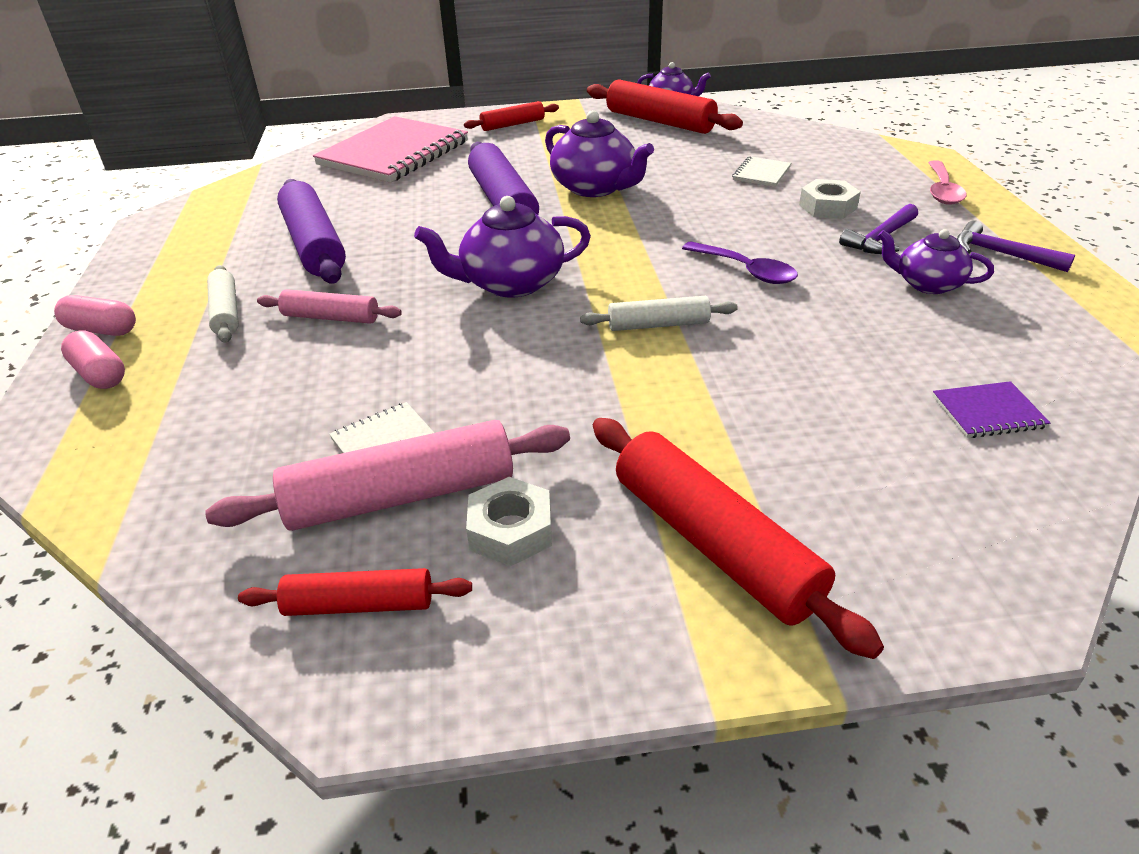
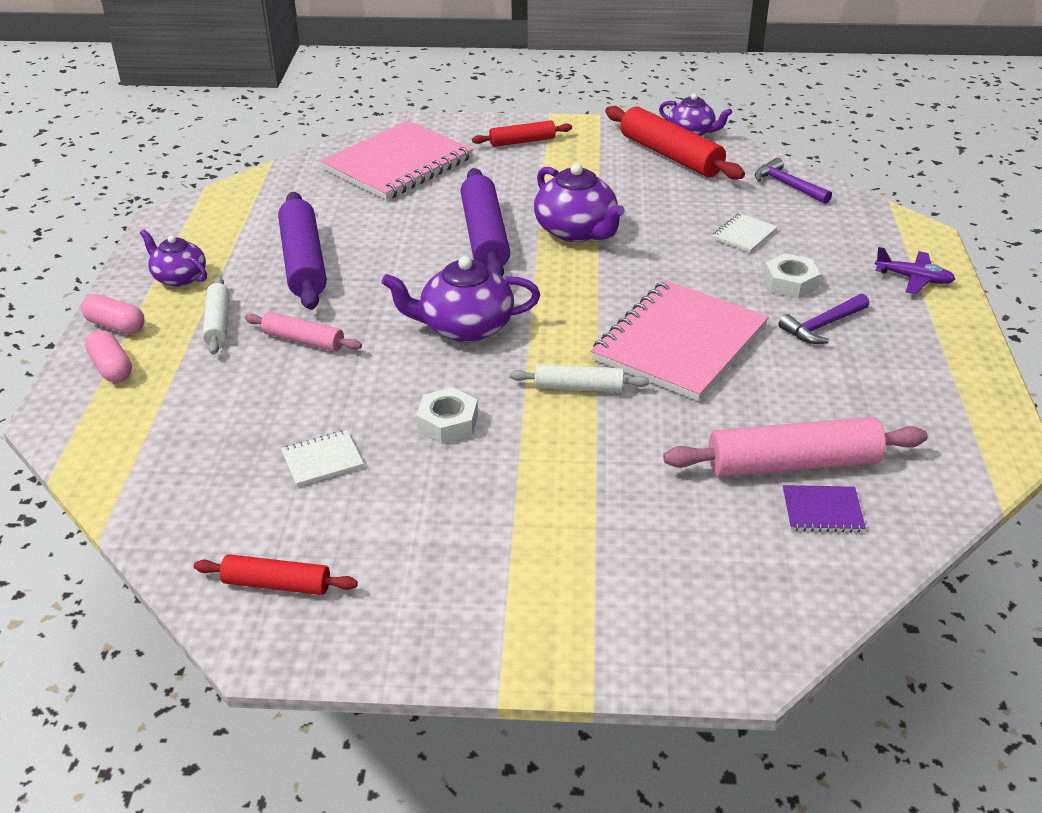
camera: 10 degrees right, 0 degrees up
pink rolling pin [205,420,570,531] -> pink rolling pin moved to [663,417,928,477]
white nut [466,477,552,566] -> white nut moved to [416,387,478,444]
red rolling pin [593,418,884,659] -> none
purple spoon [682,241,798,284] -> pink notebook [591,280,769,401]
purple teapot [878,229,994,294] -> purple teapot moved to [140,229,207,287]
pink spoon [928,160,967,205] -> purple plane [875,247,955,294]
purple hammer [957,220,1075,272] -> purple hammer moved to [755,158,832,204]

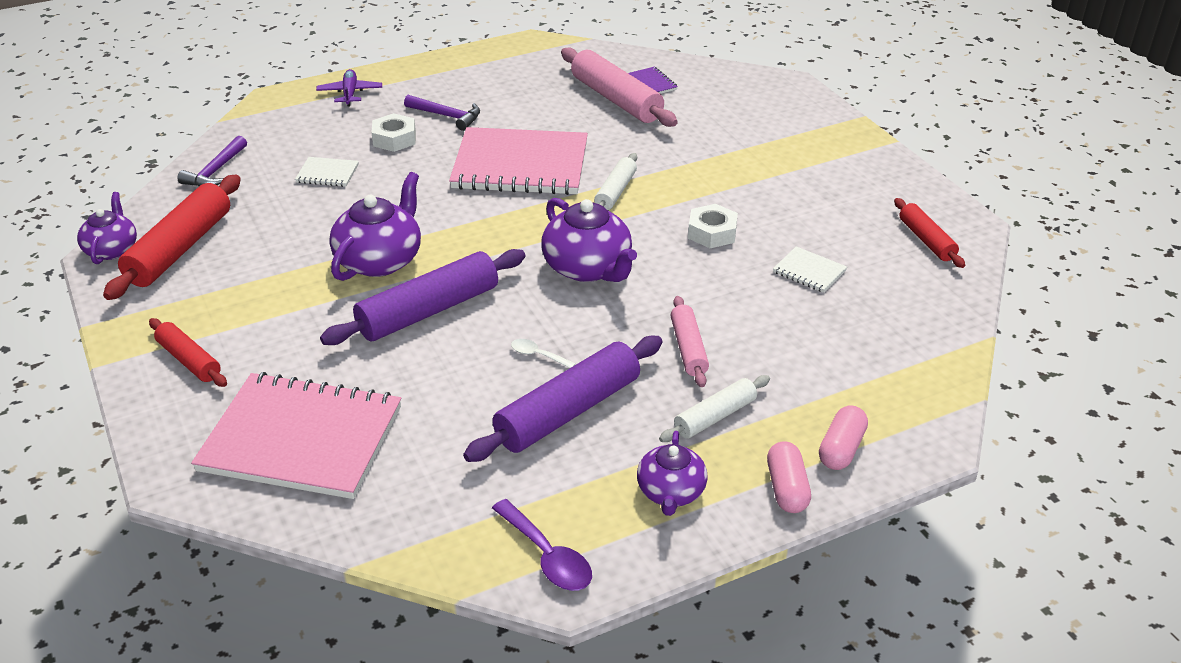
camera: 120 degrees left, 0 degrees up
white rolling pin [509,364,650,393] -> white rolling pin turned 45 degrees clockwise [594,153,637,210]
none -> purple spoon [492,499,592,591]
none -> white spoon [511,339,576,368]

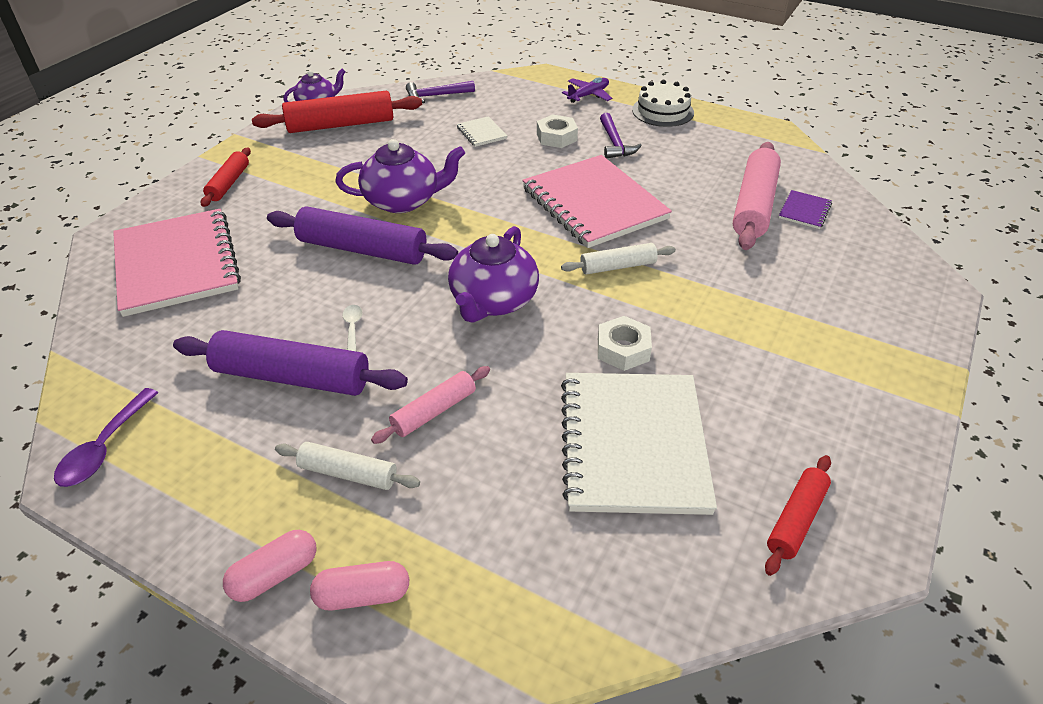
camera: 55 degrees right, 5 degrees up
purple teapot [637,431,708,516] -> none
white notebook [773,246,847,293] -> white notebook [561,373,717,515], size x2.41
none -> white cake [632,80,694,127]

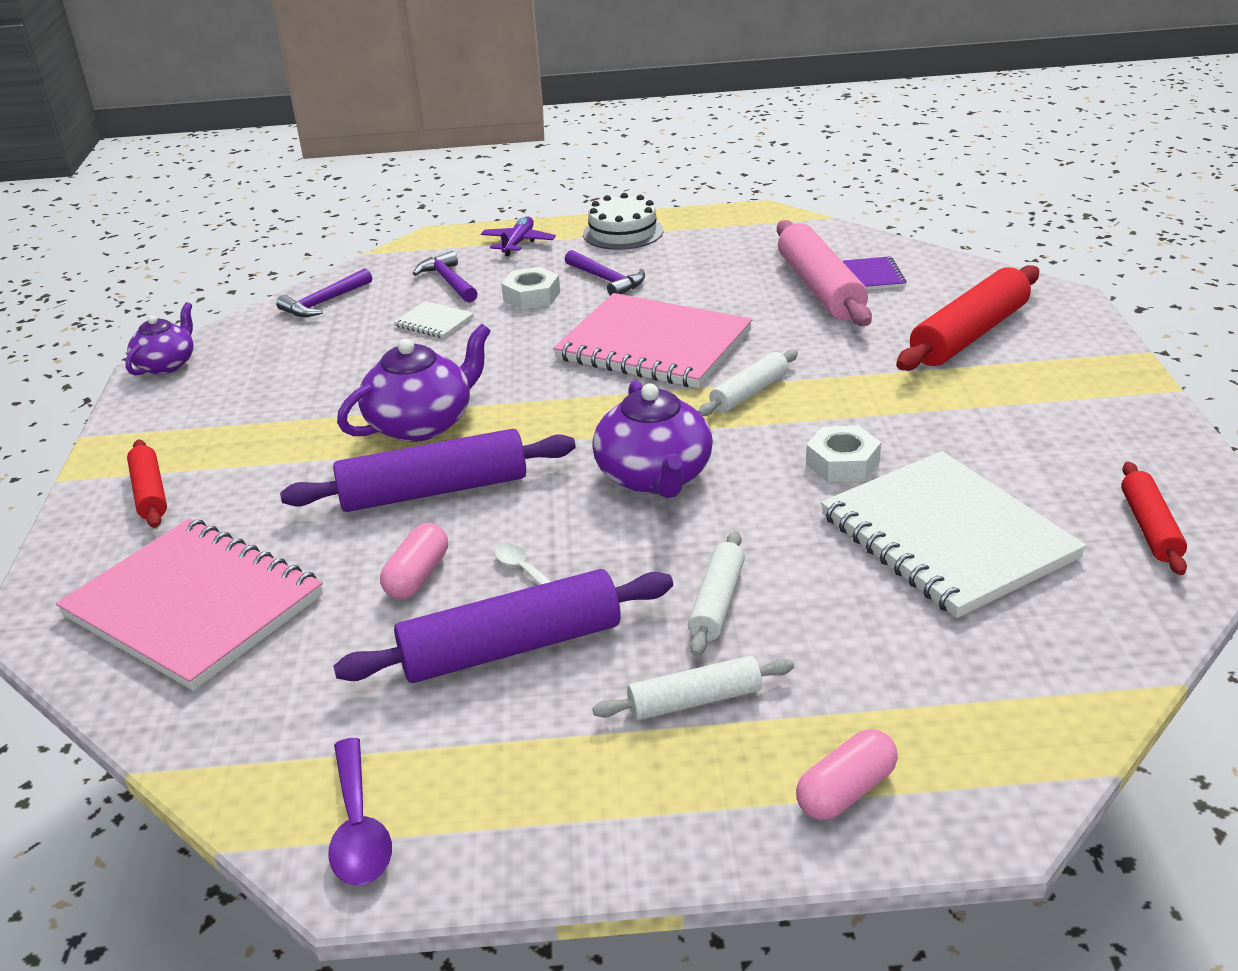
camera: 30 degrees left, 10 degrees down
pink capsule [223,530,316,602] -> pink capsule moved to [380,523,448,599]
red rolling pin [252,91,422,133] -> red rolling pin moved to [896,265,1039,371]
pink rolling pin [371,366,490,444] -> white rolling pin [688,531,745,656]
none -> purple hammer [413,251,478,303]

